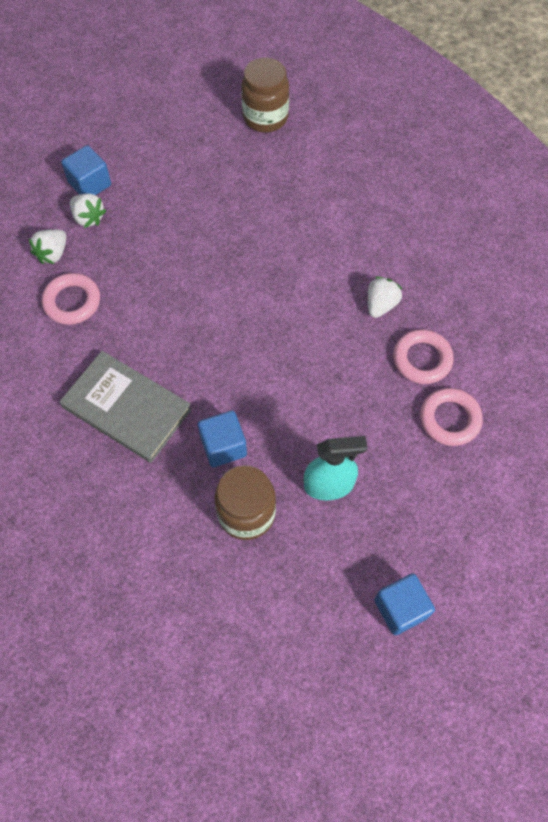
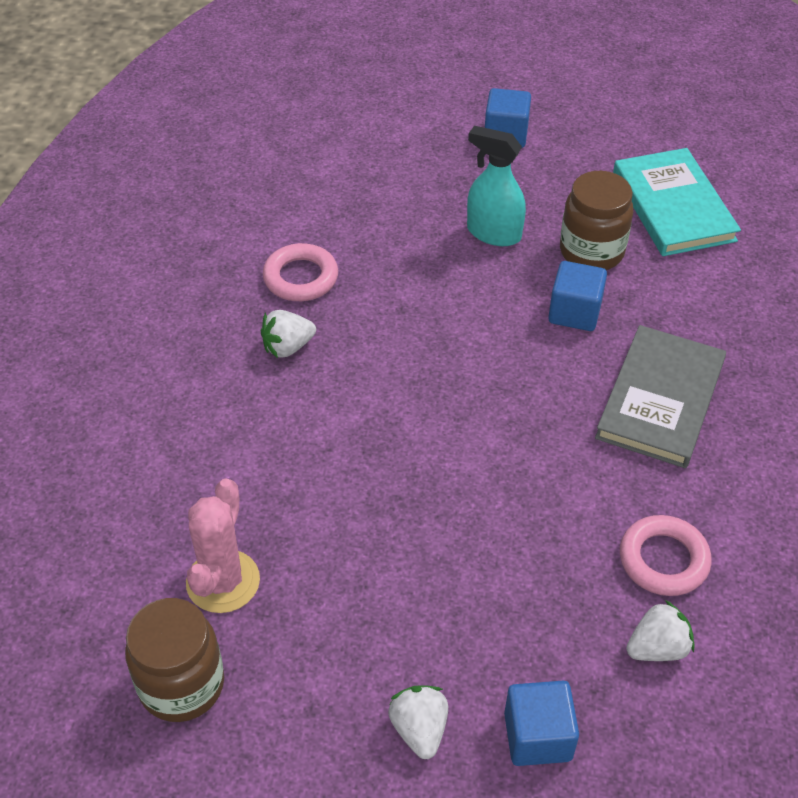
camera: 145 degrees left, 15 degrees down
grey book [60,351,192,463] -> grey book turned 45 degrees clockwise [595,325,726,468]
white strawberry [70,193,106,228] -> white strawberry moved to [388,686,448,759]
pink ring [420,388,483,446] -> none
none -> pink cactus [186,478,260,613]
none -> turquoise book [613,148,741,256]

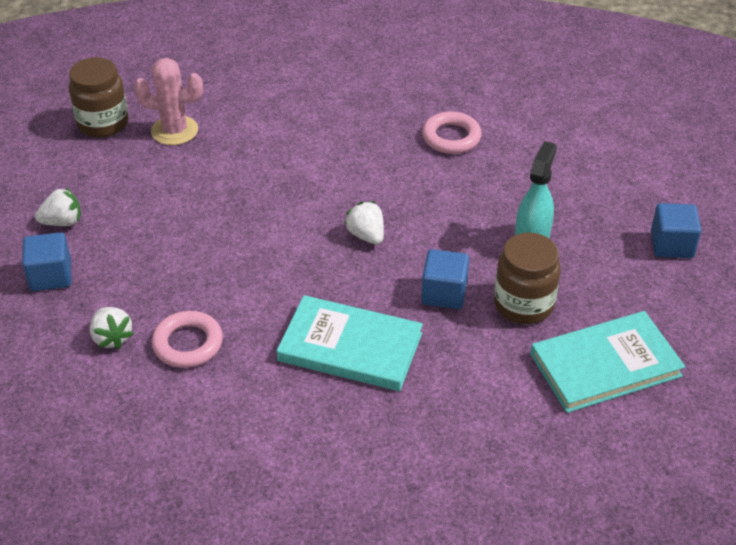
camera: 85 degrees right, 5 degrees down
white strawberry [261,310,316,358] -> white strawberry moved to [344,201,384,244]
grey book [595,325,726,468] -> turquoise book [277,295,423,391]

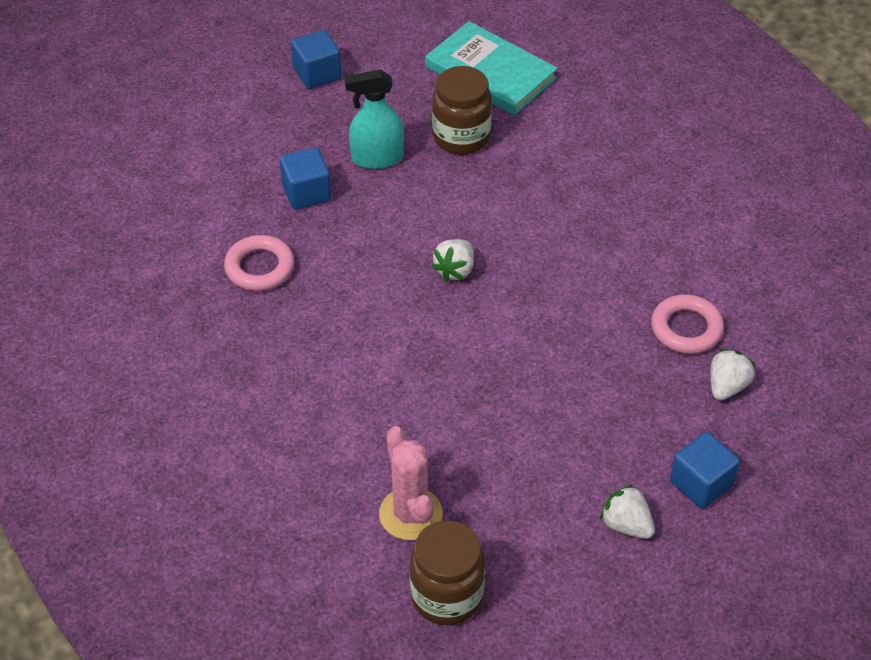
camera: 120 degrees left, 5 degrees up
turquoise book [277,295,423,391] -> none
blue cube [421,249,469,309] -> blue cube moved to [280,147,331,210]

